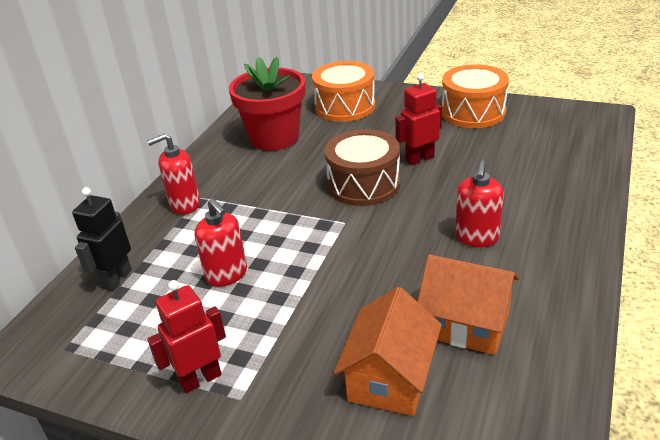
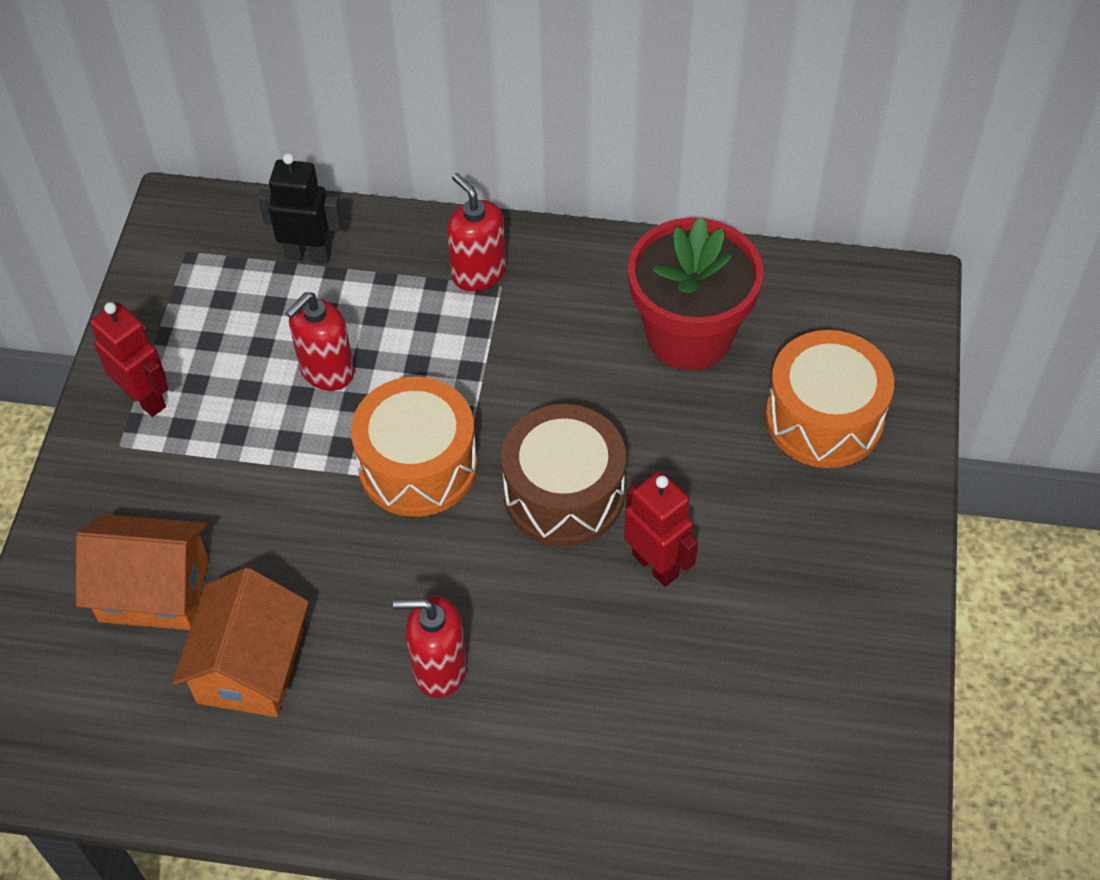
camera: 75 degrees right, 20 degrees up
orange drum [442,64,509,128] -> orange drum moved to [351,377,477,517]

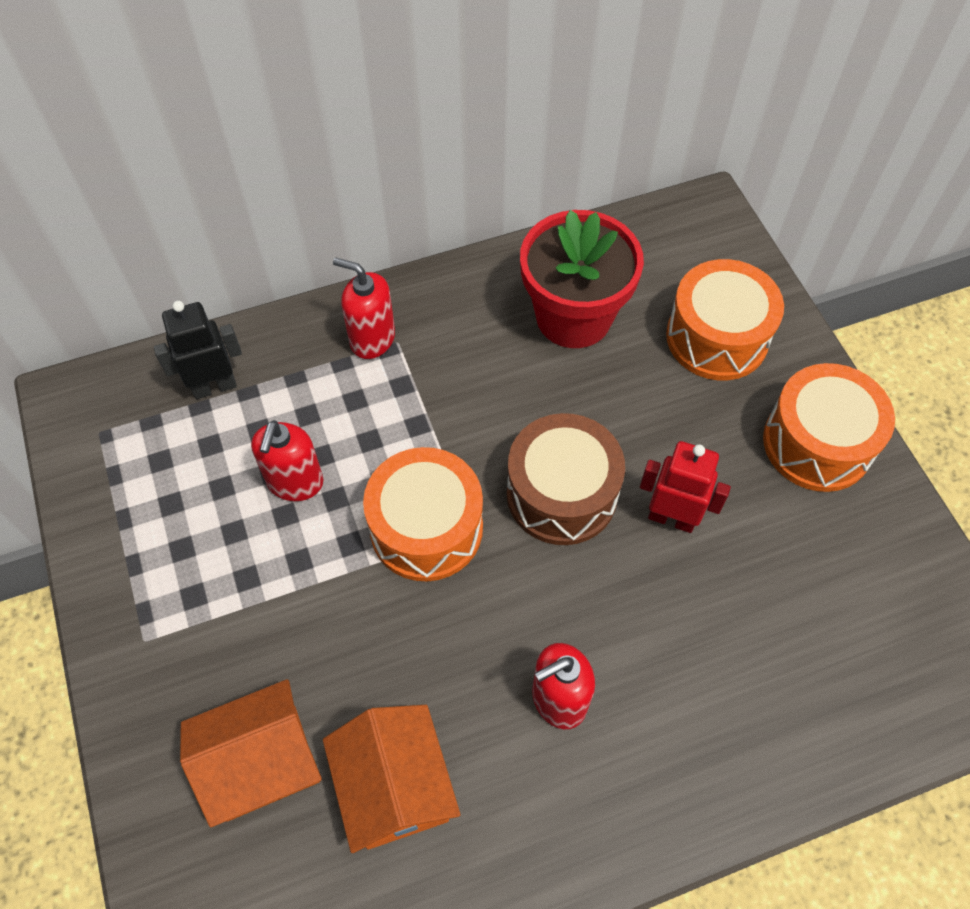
camera: 30 degrees left, 5 degrees up
red robot [90,302,168,417] -> none
none -> orange drum [763,363,895,492]

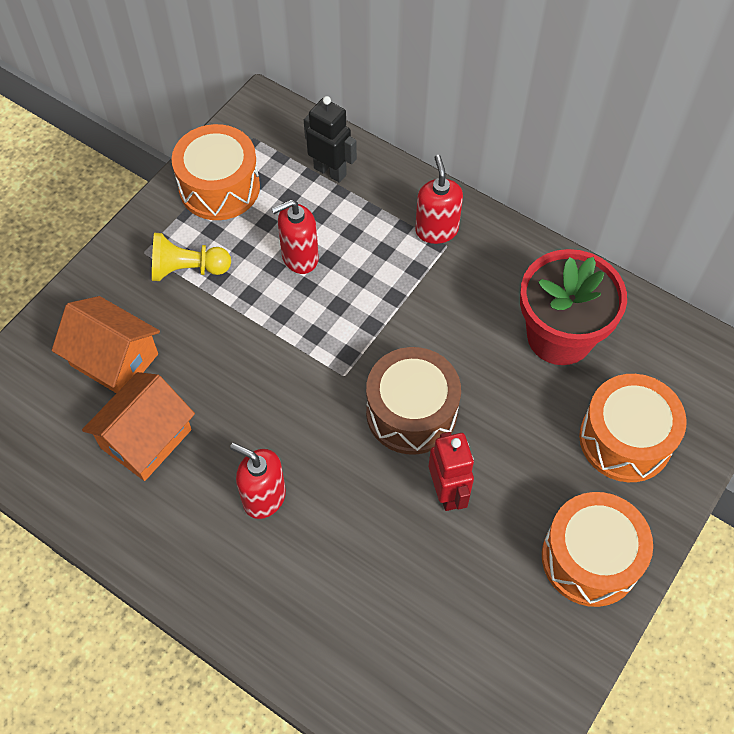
camera: 55 degrees right, 0 degrees up
orange drum [363,447,483,581] -> orange drum moved to [172,124,260,220]
none -> yellow pawn [152,233,231,281]

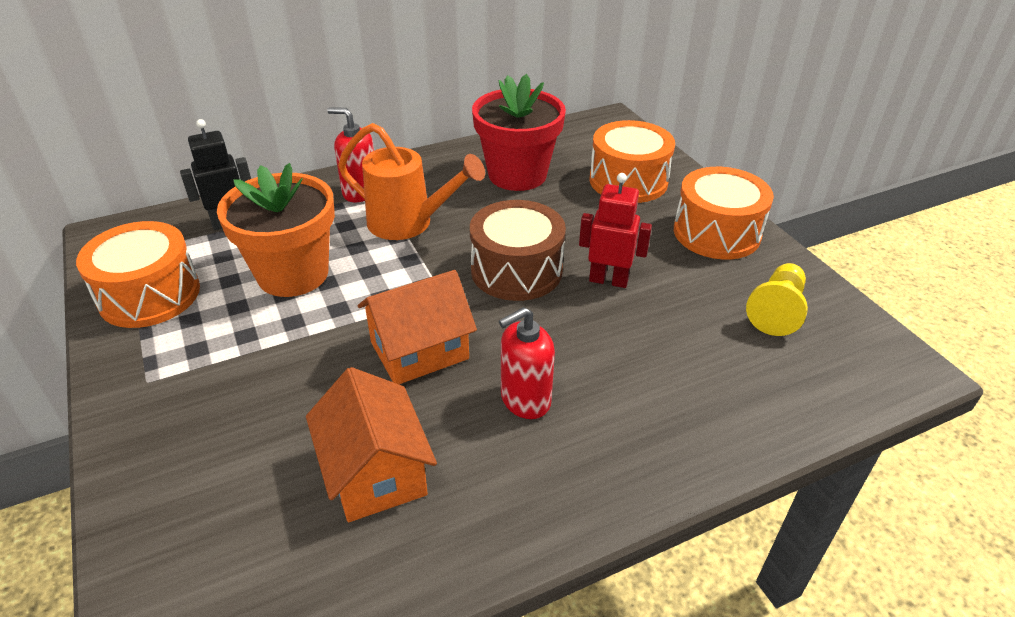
camera: 60 degrees left, 20 degrees down
orange house [52,296,160,393] -> orange house moved to [358,270,477,384]
yellow pawn [152,233,231,281] -> yellow pawn moved to [746,263,808,336]
red soap dispenser [271,200,319,274] -> orange flower pot [217,163,335,297]
none -> orange watering can [338,123,485,240]

